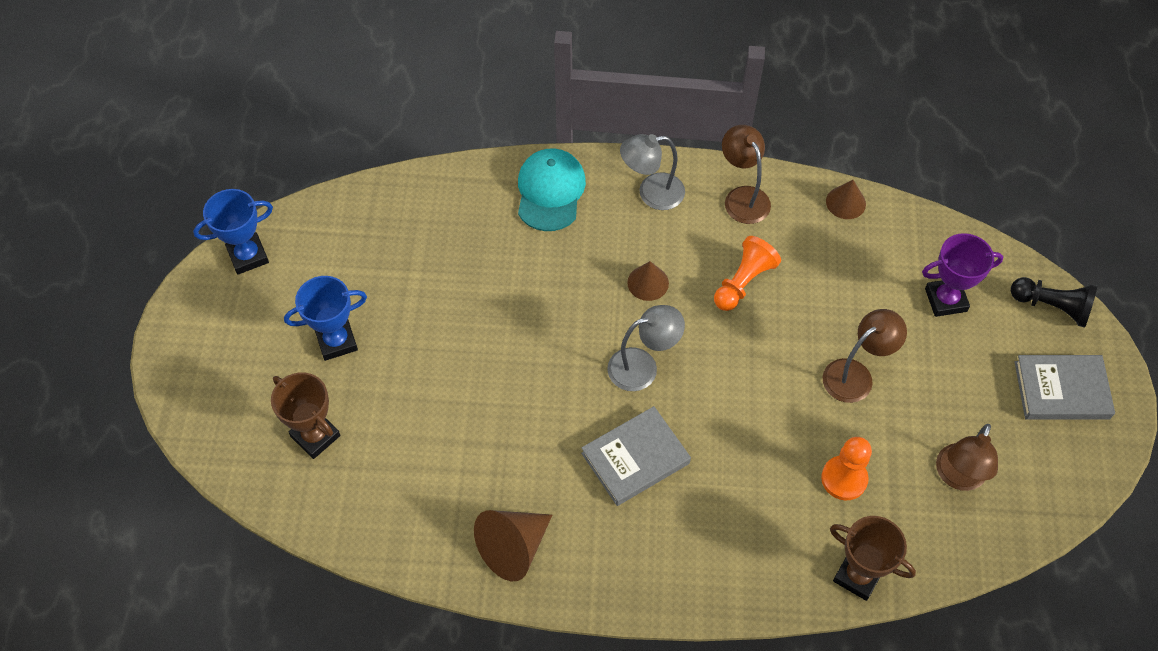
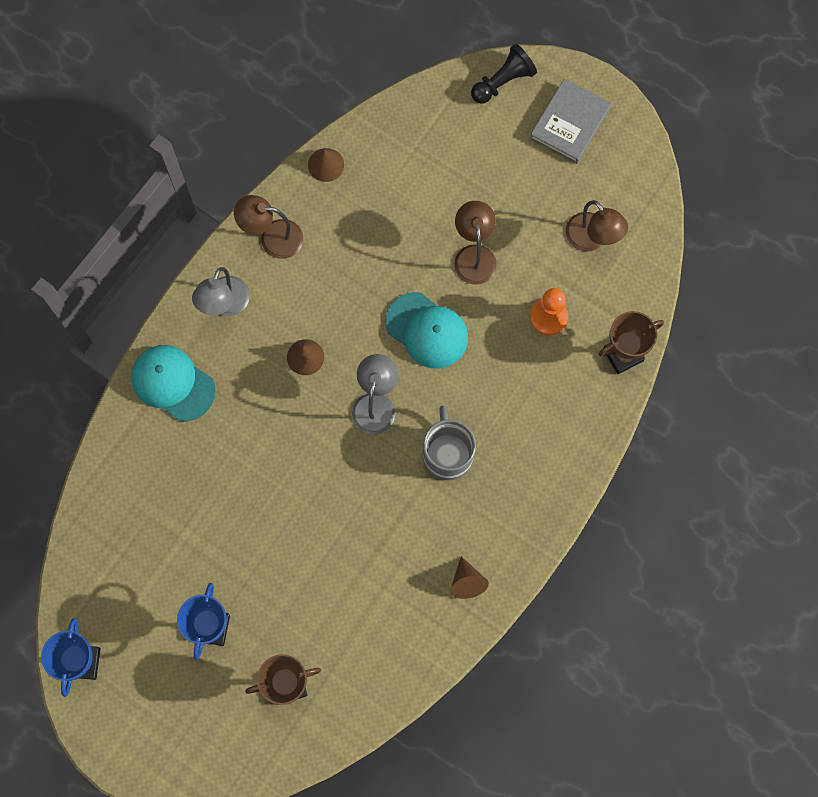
camera: 60 degrees left, 15 degrees up
brown cone [474,510,552,581] -> brown cone [450,556,489,599], size x0.61
grey book [581,406,691,506] -> grey mug [423,406,476,480]
orange pawn [714,236,781,311] -> none
purple trophy [922,233,1003,317] -> none
none -> turquoise cap [385,292,468,368]

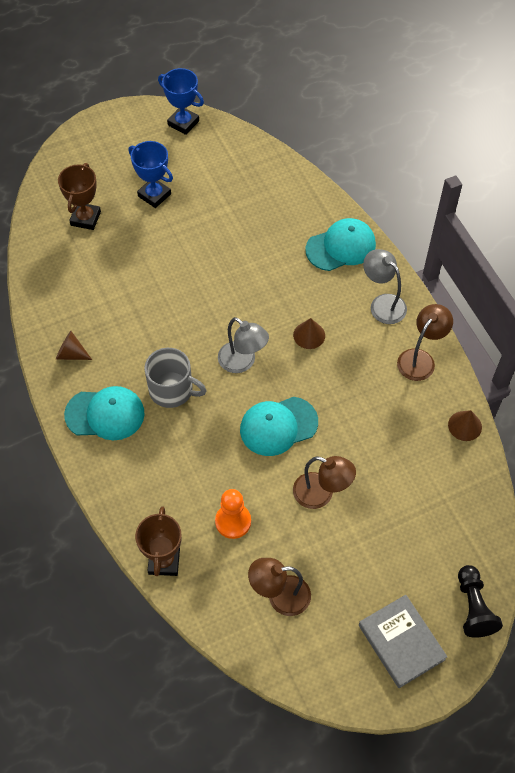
camera: 120 degrees right, 15 degrees down
none -> turquoise cap [64,386,145,440]

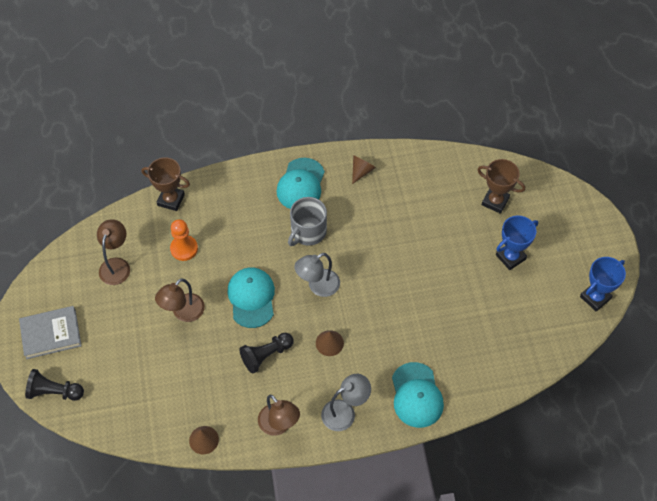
camera: 105 degrees right, 0 degrees up
none -> black pawn [239,333,293,374]

